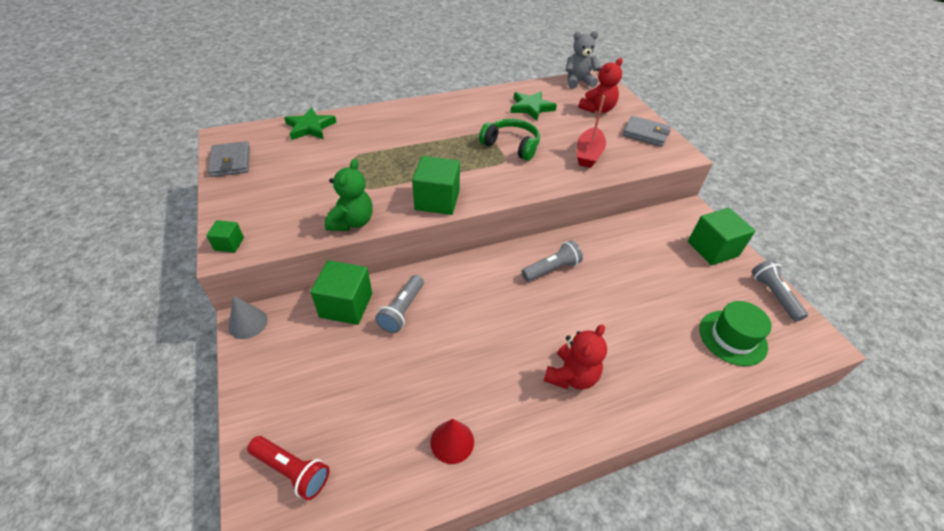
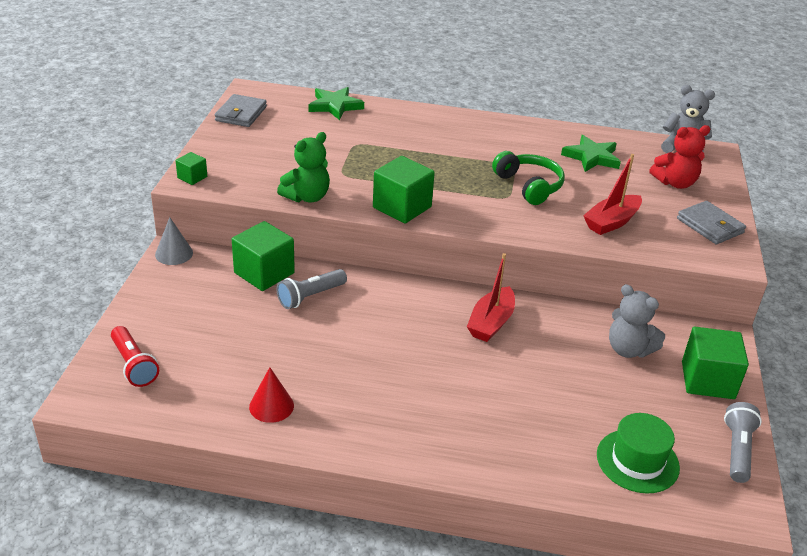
camera: 30 degrees right, 10 degrees down
grey flashlight [522,240,583,281] -> red boat [467,253,515,342]
red teddy bear [544,324,607,390] -> none
none -> grey teddy bear [609,284,665,358]

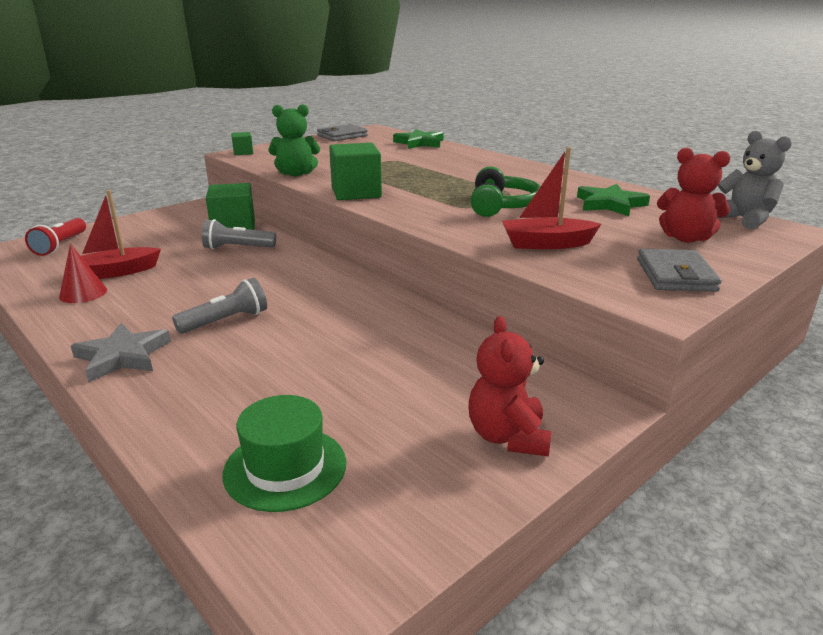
camera: 40 degrees right, 10 degrees down
grey cone [155,217,193,265] -> none
red boat [467,253,515,342] -> red boat moved to [81,190,161,279]
grey teddy bear [609,284,665,358] -> none
green cube [682,327,749,399] -> red teddy bear [468,316,551,457]
grey flashlight [724,402,762,483] -> grey flashlight moved to [172,278,267,334]
none -> grey star [71,323,171,382]

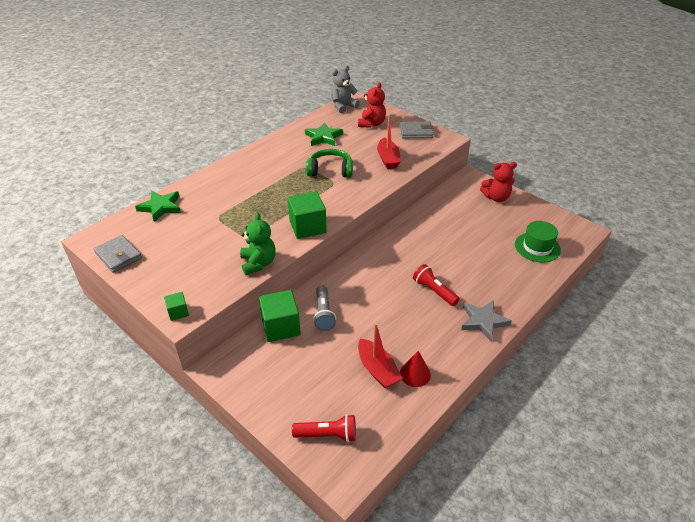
camera: 95 degrees left, 15 degrees up
grey flashlight [172,278,267,334] -> red flashlight [413,264,460,306]

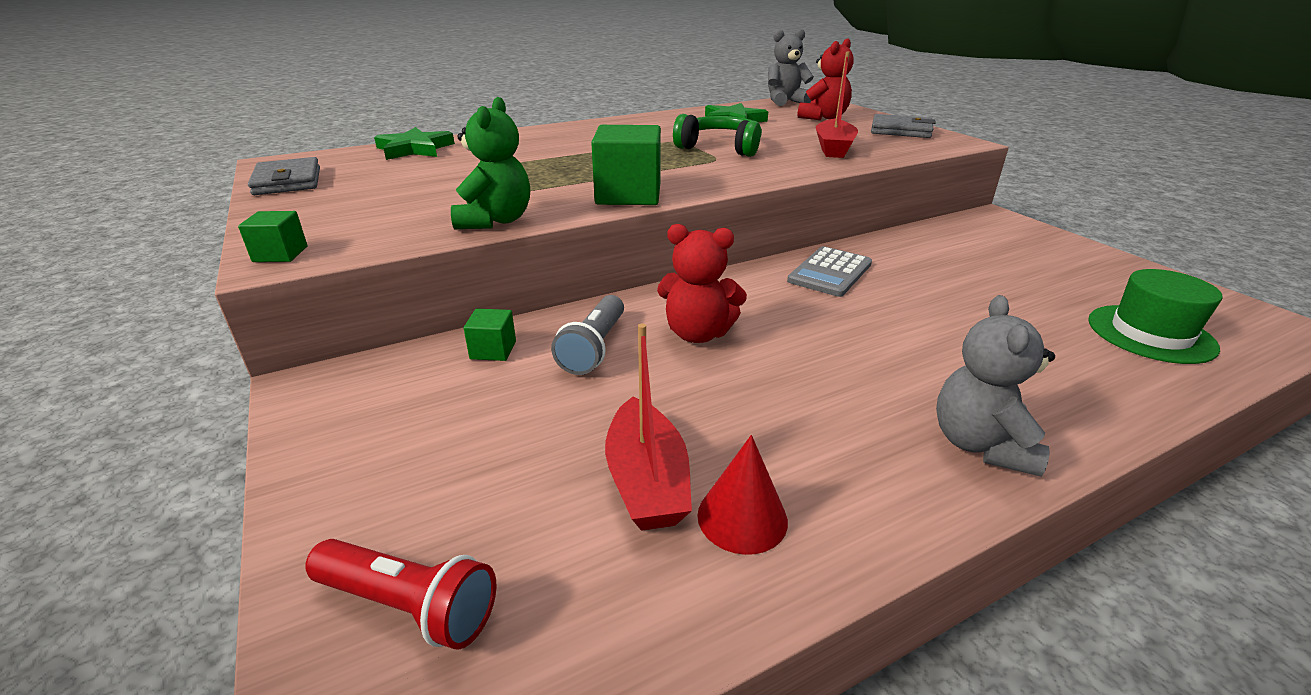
camera: 20 degrees right, 10 degrees down
green cube [259,290,301,342] -> green cube [464,309,516,361], size x0.51
red flashlight [413,264,460,306] -> none
grey star [461,301,512,342] -> grey teddy bear [936,295,1055,477]
red teddy bear [480,162,517,202] -> red teddy bear moved to [657,224,747,343]
none -> grey calculator [787,246,872,297]

